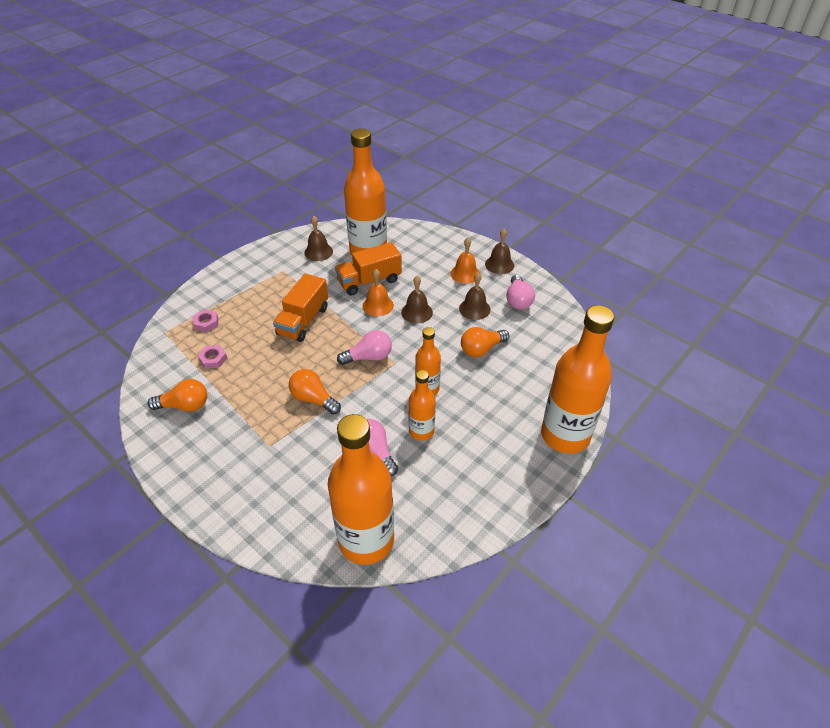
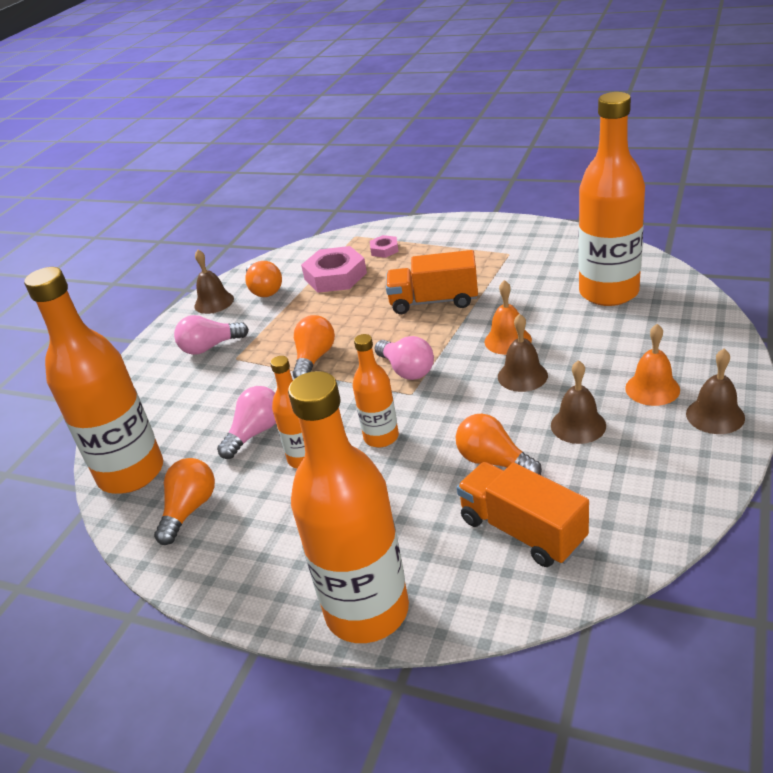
camera: 75 degrees right, 10 degrees down
pink nut [197,345,227,369] -> pink nut [301,246,367,293], size x1.96
brown bell [304,216,333,261] -> brown bell moved to [194,249,234,314]
orange truck [335,242,402,295] -> orange truck moved to [457,462,589,567]
pink light bulb [506,275,535,310] -> pink light bulb moved to [174,315,249,355]
none -> orange light bulb [154,458,215,545]

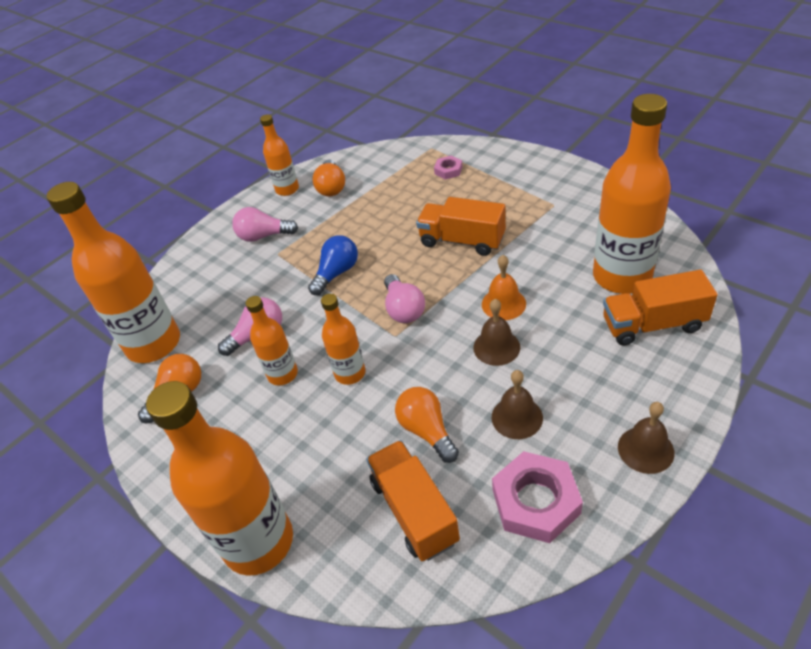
camera: 20 degrees right, 10 degrees up
brown bell [194,249,234,314] -> orange bottle [260,114,299,196]
orange light bulb [293,315,335,378] -> blue light bulb [308,235,358,295]
pink nut [301,246,367,293] -> pink nut moved to [492,451,583,543]
orange bell [625,324,680,406] -> none
none -> orange truck [603,270,718,346]

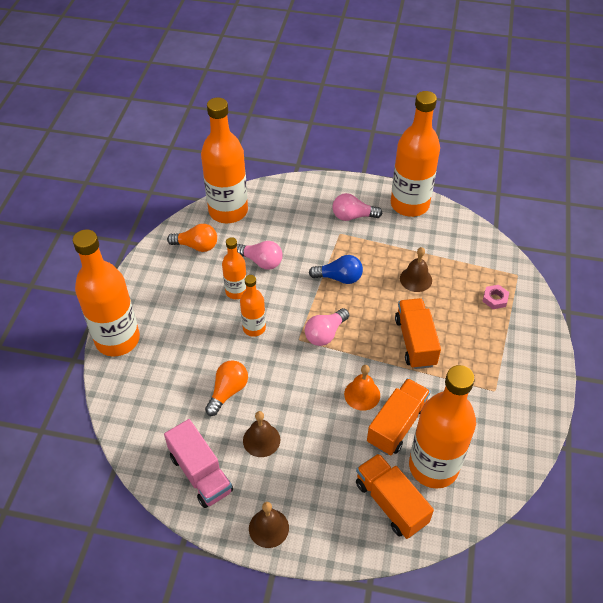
camera: 55 degrees right, 5 degrees up
pink light bulb [232,207,298,242] -> pink light bulb turned 60 degrees counterclockwise [332,193,383,221]
orange bottle [260,114,299,196] -> orange bottle [391,91,440,217], size x1.92
orange light bulb [313,160,345,197] -> none
orange truck [366,440,460,561] -> orange truck moved to [367,378,431,455]
brown bell [473,299,520,366] -> brown bell moved to [400,247,432,292]
pink nut [492,451,583,543] -> pink truck [164,419,233,508]

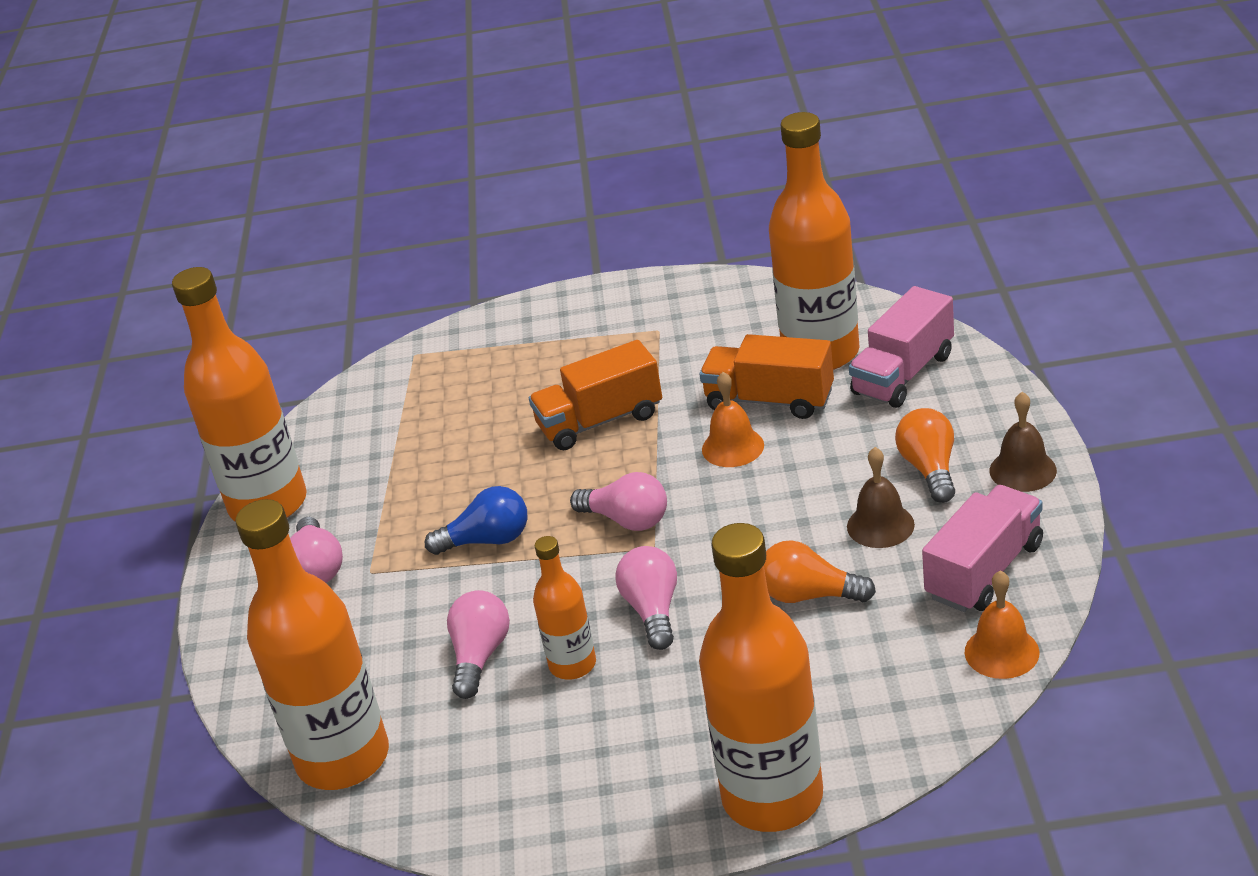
camera: 100 degrees left, 15 degrees down
orange light bulb [167,224,217,252] -> orange light bulb moved to [895,408,955,503]
orange bottle [240,275,266,337] -> pink light bulb [615,546,677,650]
blue light bulb [309,255,363,284] -> blue light bulb turned 90 degrees clockwise [425,486,527,555]
orange truck [356,453,434,539] -> pink truck [849,286,954,408]
brown bell [400,247,432,292] -> none
pink nut [482,285,509,309] -> none
none -> orange bell [965,571,1039,679]

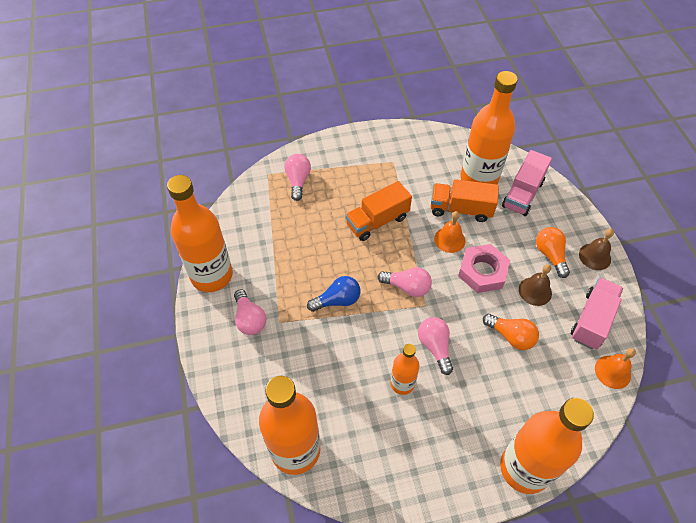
camera: 15 degrees left, 20 degrees up
pink light bulb [447,590,510,699] -> pink light bulb moved to [284,154,311,201]
orange light bulb [764,540,876,603] -> orange light bulb turned 150 degrees counterclockwise [483,314,539,350]
none -> pink nut [458,244,510,293]

